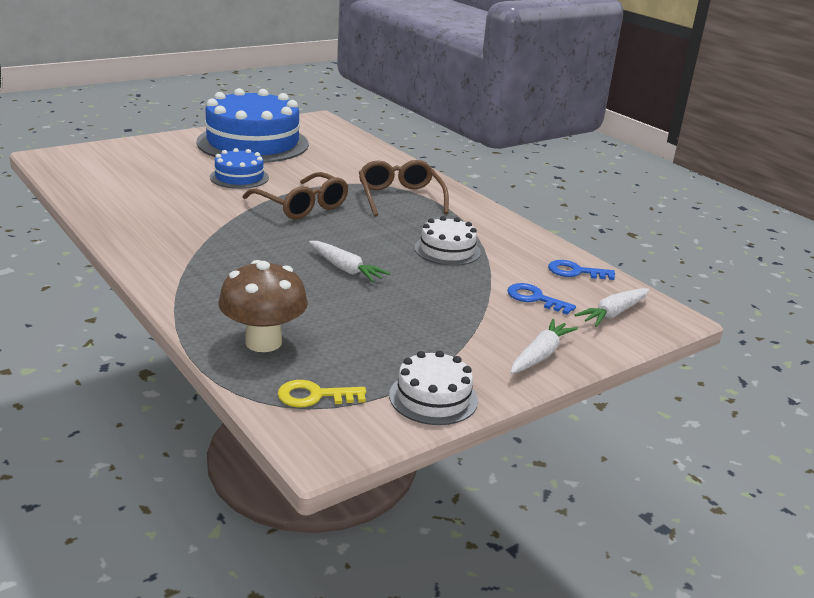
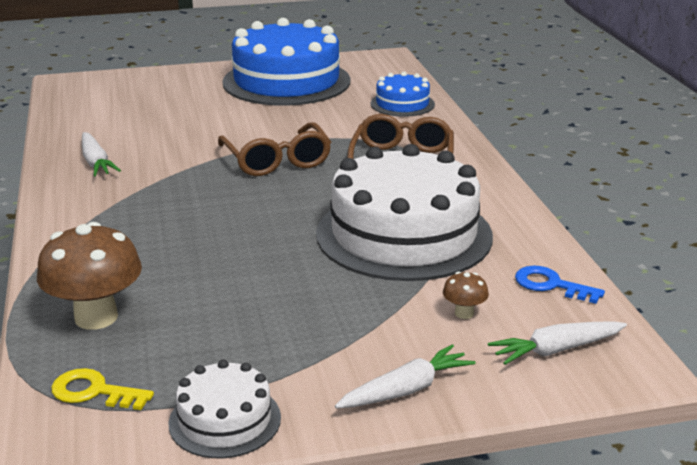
camera: 25 degrees right, 0 degrees up
blue cake [210,148,269,189] -> blue cake moved to [371,72,435,117]
white carrot [309,241,390,282] -> white carrot moved to [82,132,121,176]
white cake [414,216,481,266] -> white cake [316,144,493,281], size x2.10
blue key [507,283,576,315] -> brown mushroom [443,271,489,319]

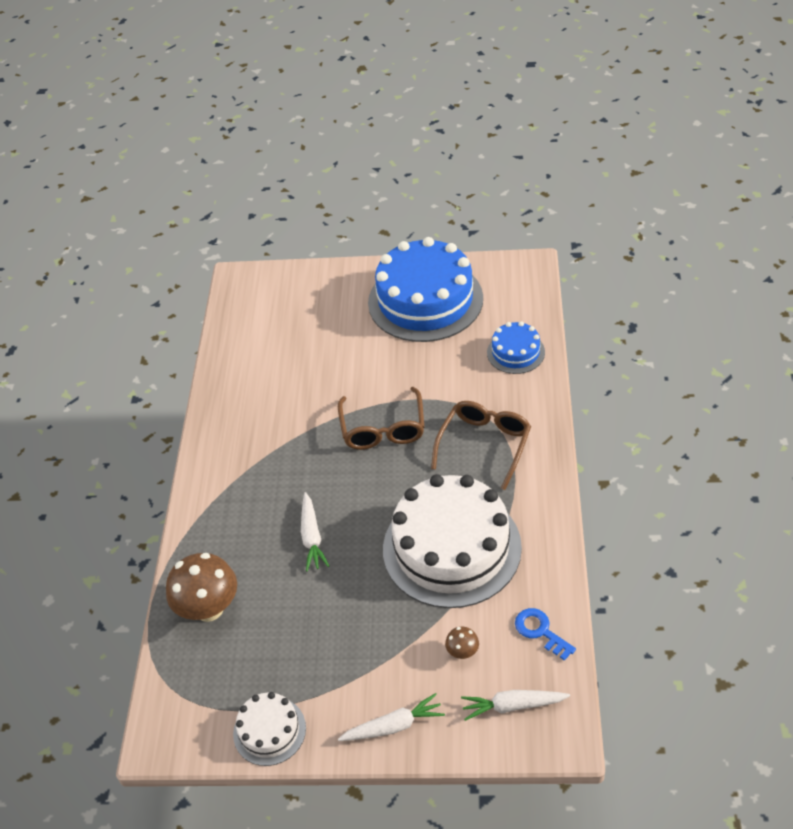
camera: 20 degrees right, 20 degrees up
yellow key [51,368,154,410] -> none
white carrot [82,132,121,176] -> white carrot moved to [301,492,329,571]

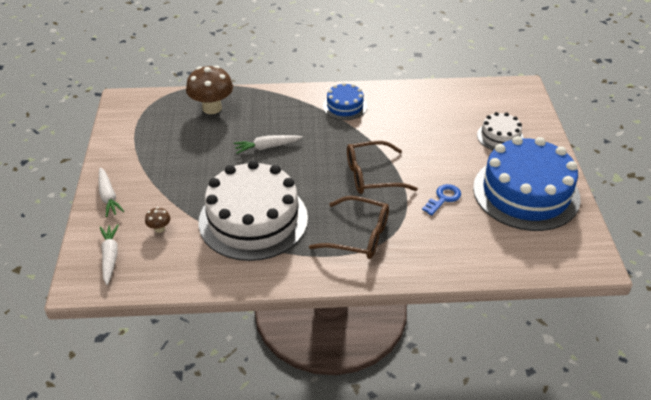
camera: 80 degrees right, 5 degrees down
white cake [233,692,306,766] -> white cake moved to [477,112,524,150]
blue cake [487,321,545,374] -> blue cake moved to [323,83,367,120]
blue key [515,608,576,661] -> blue key moved to [422,184,461,215]

